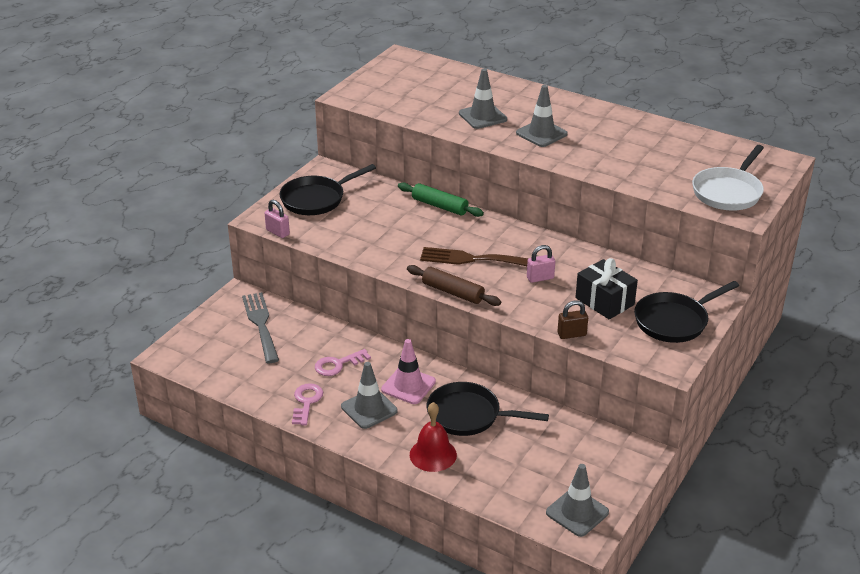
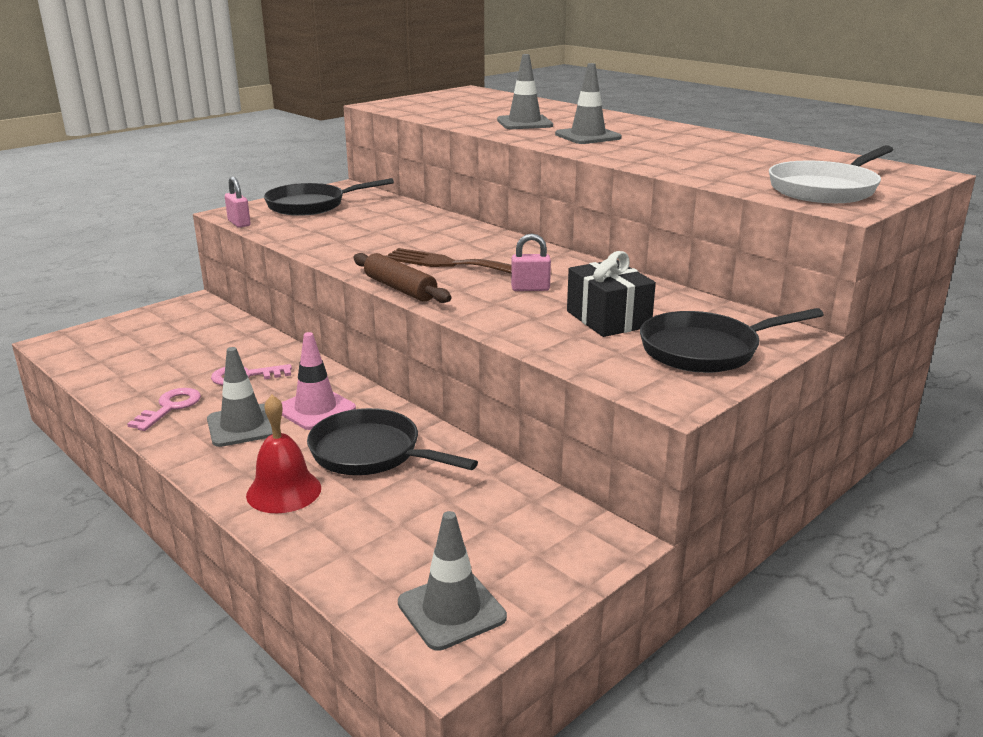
camera: 15 degrees right, 10 degrees down
grey fork [242,292,279,363] -> none
green rolling pin [398,182,484,217] -> none
brown padlock [558,300,588,339] -> none

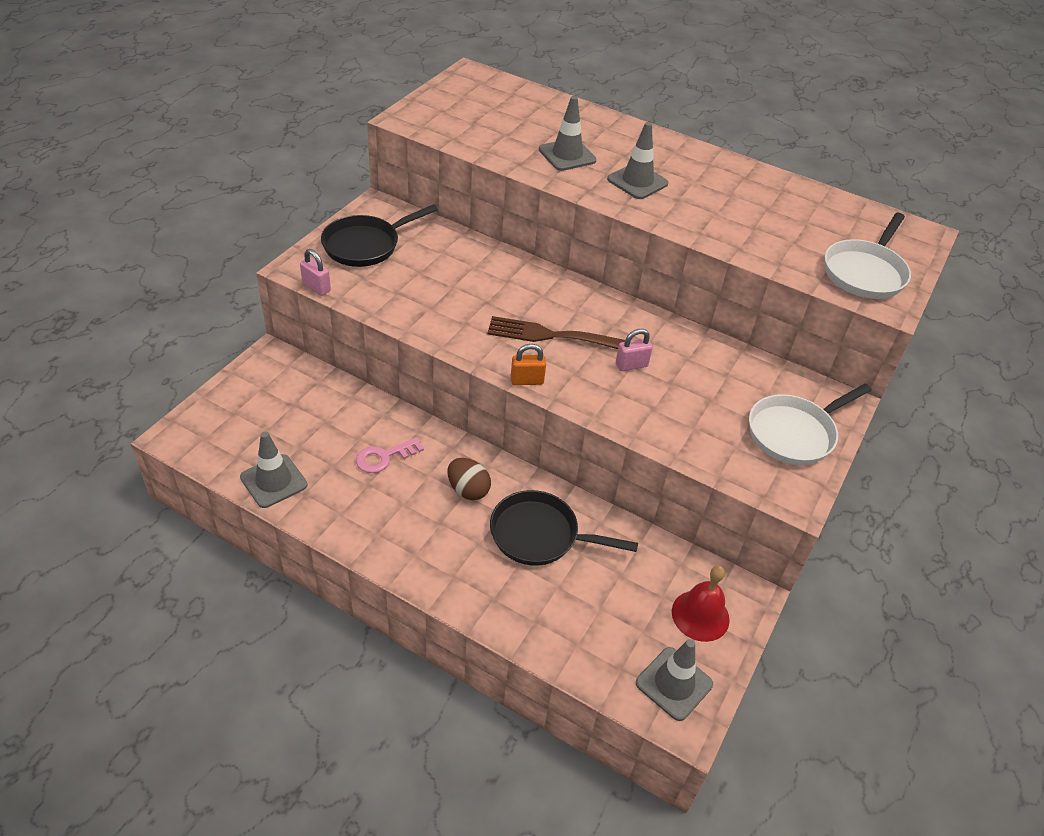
camera: 20 degrees left, 20 degrees up
pink key [127,388,201,431] -> none
grey traffic cone [207,347,273,447] -> grey traffic cone moved to [240,432,307,508]
red bell [246,395,321,513] -> red bell moved to [672,566,730,642]
pink traffic cone [281,332,356,430] -> brown egg [447,458,491,500]
brown rolling pin [353,253,451,303] -> orange padlock [511,344,546,385]
black gift [567,251,656,337] -> none
black pan [640,308,824,373] -> white pan [749,384,872,465]

